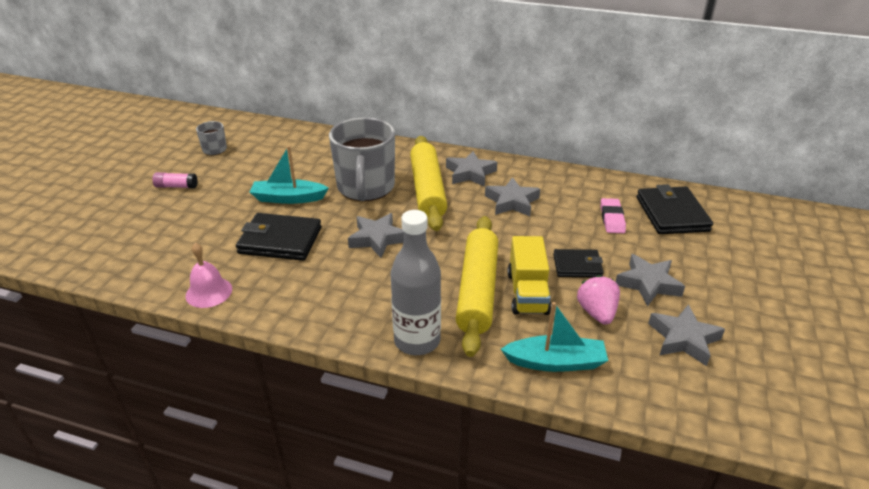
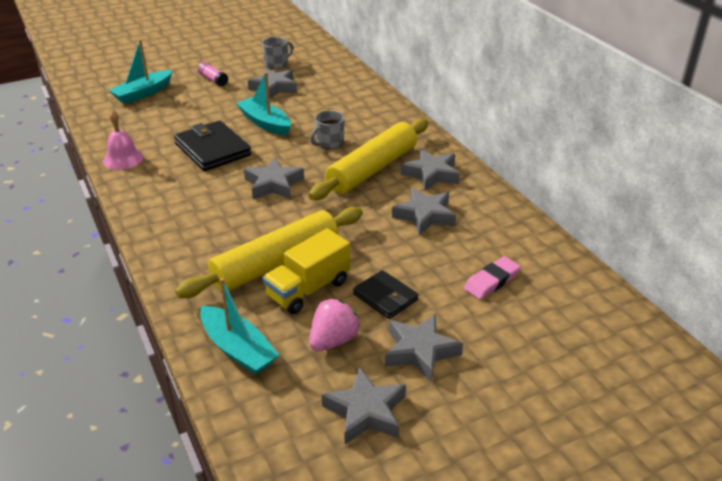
camera: 45 degrees right, 0 degrees up
grey mug [329,118,395,201] -> grey mug [310,110,345,149], size x0.45
grey bottle [391,210,441,355] -> none
black wallet [637,184,713,234] -> none
none -> turquoise boat [108,39,173,104]
none -> grey star [248,68,297,99]

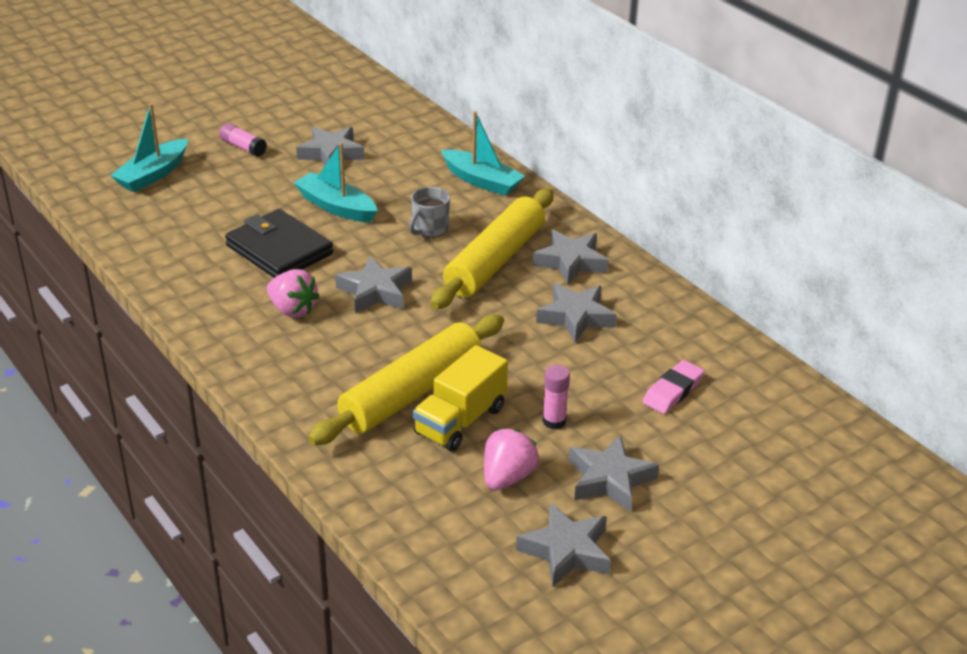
camera: 10 degrees left, 0 degrees up
pink bell [103,110,144,170] -> none
turquoise boat [200,278,279,375] -> turquoise boat moved to [441,111,525,196]
grey mug [262,37,293,69] -> none
black wallet [353,270,418,319] -> pink glue stick [542,365,570,429]
none -> pink strawberry [267,269,319,318]

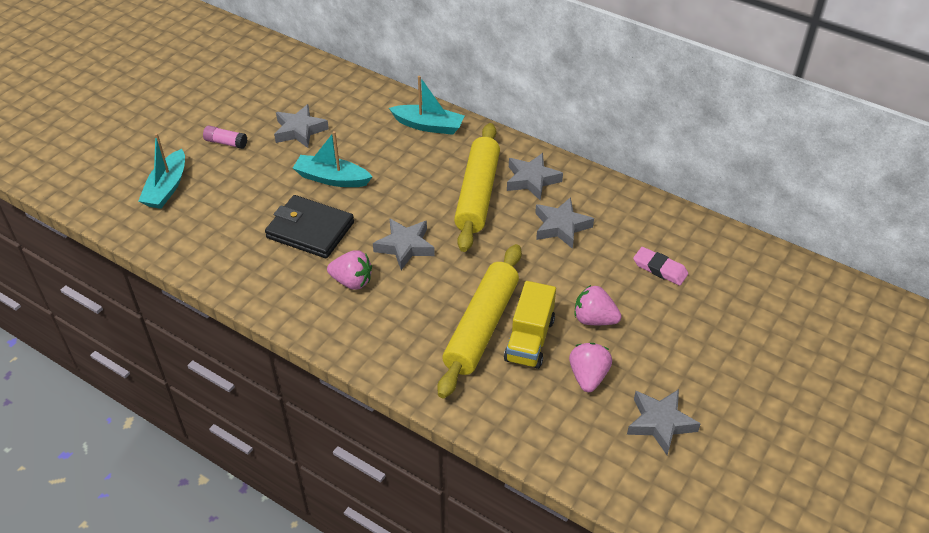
camera: 20 degrees left, 10 degrees up
grey mug [409,187,450,238] -> none
pink glue stick [542,365,570,429] -> pink strawberry [574,285,621,325]
grey star [569,435,659,512] -> none
pink eraser [643,360,704,414] -> pink eraser turned 75 degrees counterclockwise [633,247,688,286]

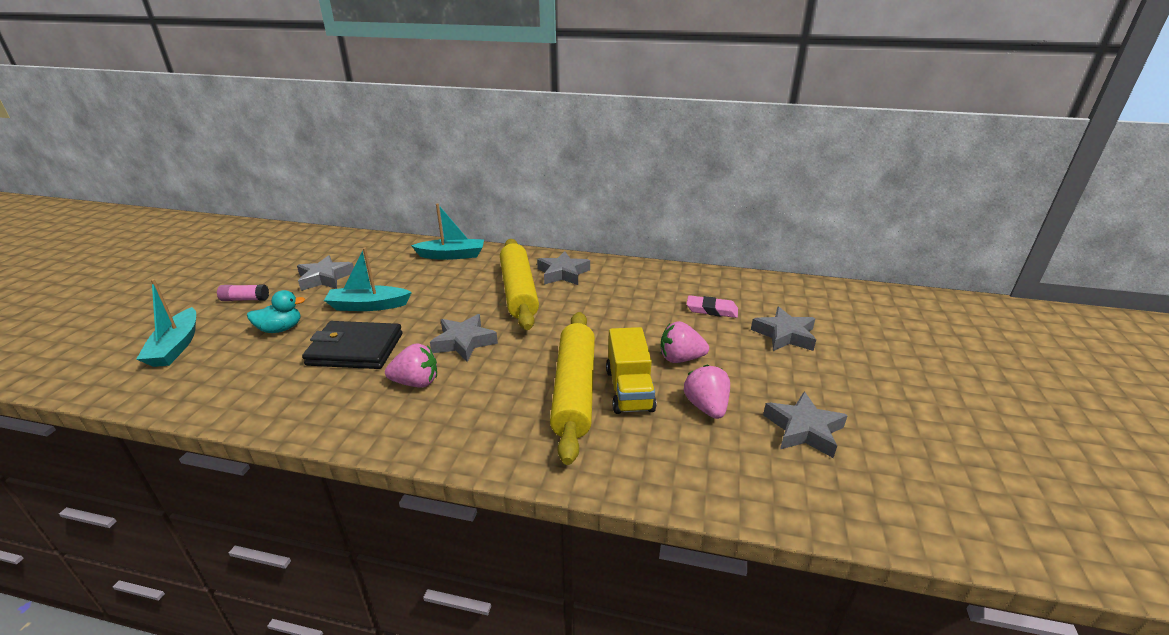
camera: 20 degrees left, 15 degrees down
grey star [535,197,594,249] -> grey star moved to [751,307,816,351]
none -> turquoise duck [247,290,305,333]

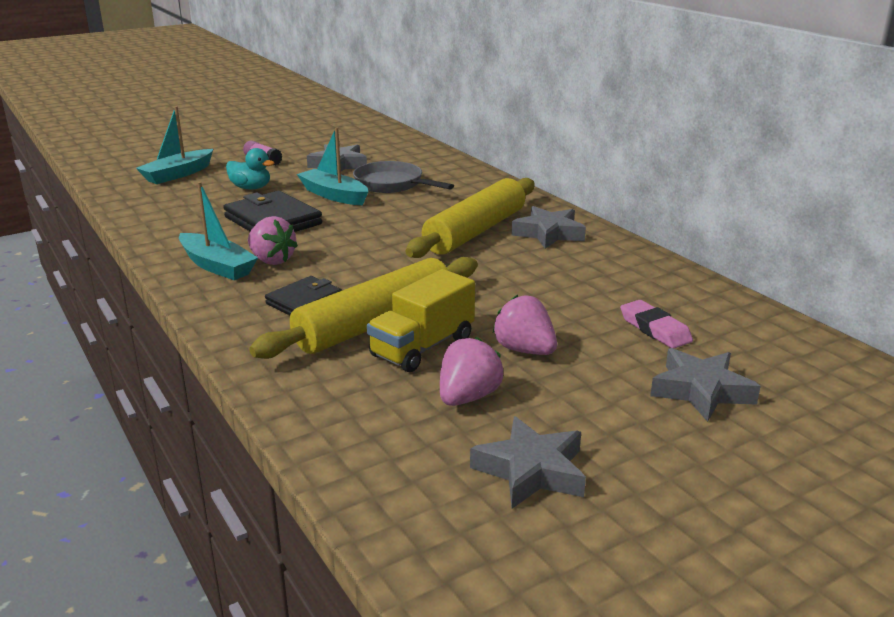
camera: 45 degrees right, 5 degrees down
turquoise boat [411,203,484,260] -> turquoise boat moved to [179,182,258,280]
grey star [430,314,498,362] -> none
none -> black wallet [265,276,342,315]
none -> grey pan [353,161,454,193]

